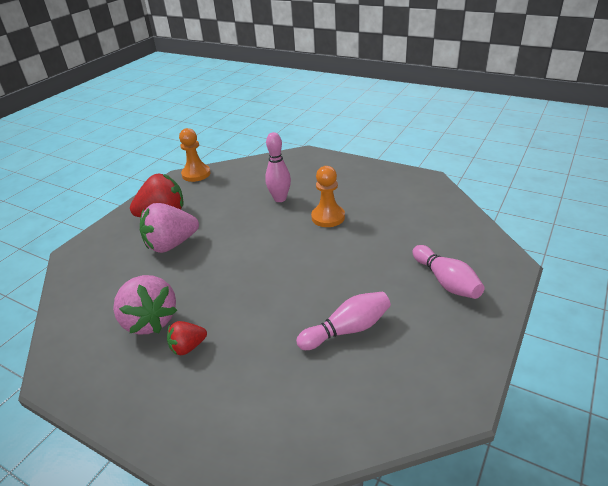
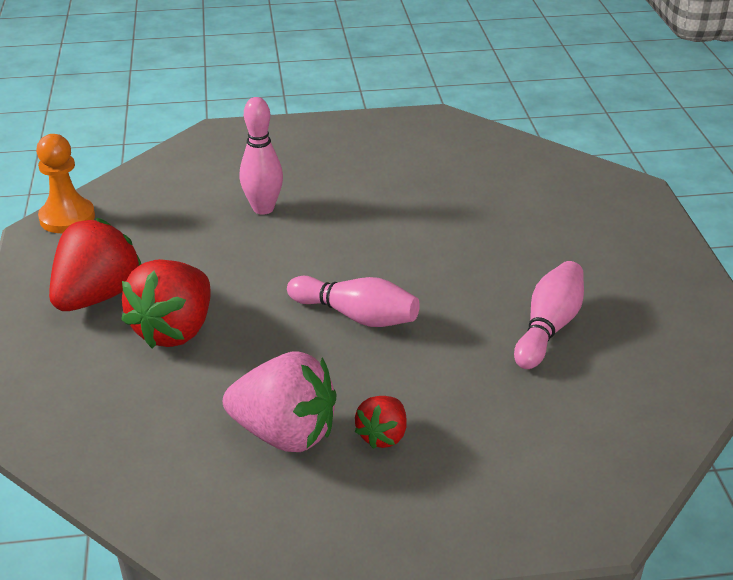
camera: 40 degrees left, 0 degrees up
pink strawberry [140,203,199,253] -> red strawberry [121,259,211,348]
orange pawn [311,166,345,227] -> none
pink bowling pin [412,245,484,299] -> pink bowling pin moved to [287,276,420,327]

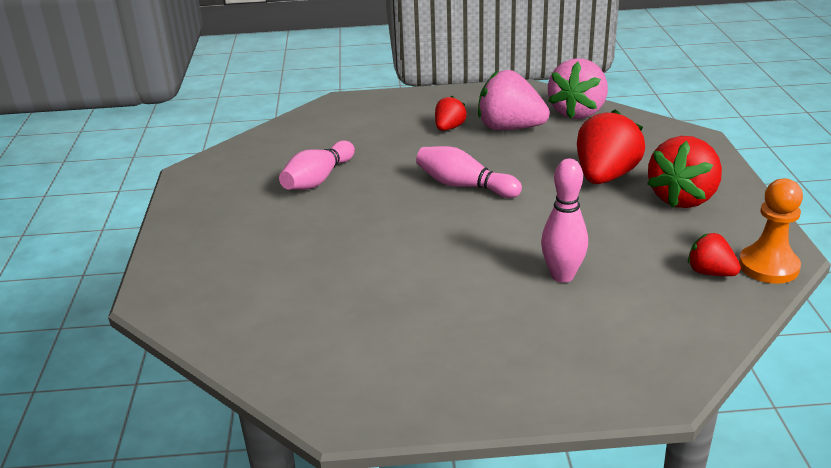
camera: 175 degrees left, 5 degrees down
none -> pink strawberry [548,58,608,119]
none -> red strawberry [688,233,741,276]

